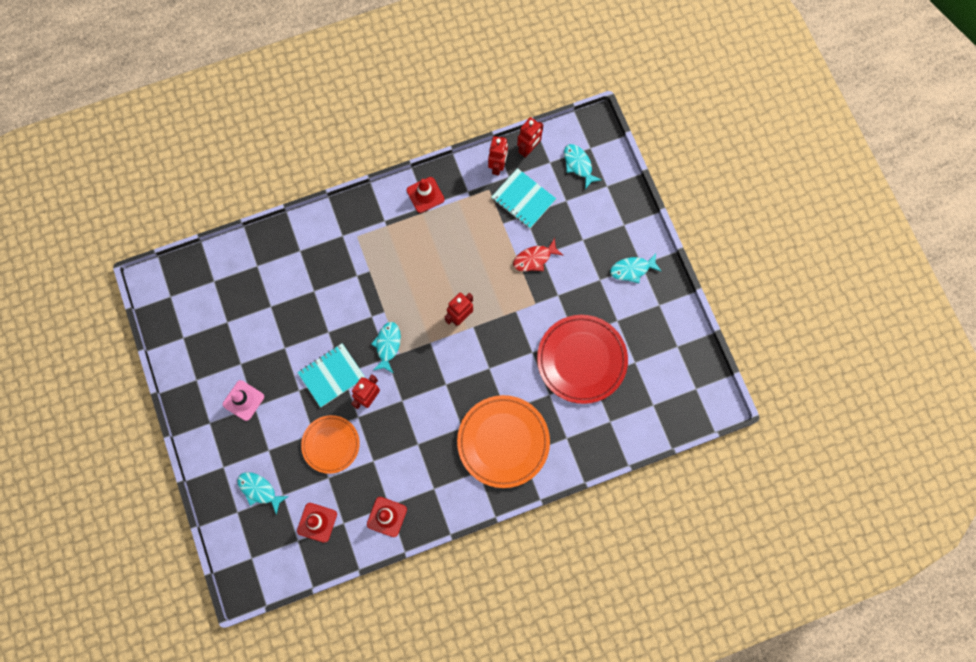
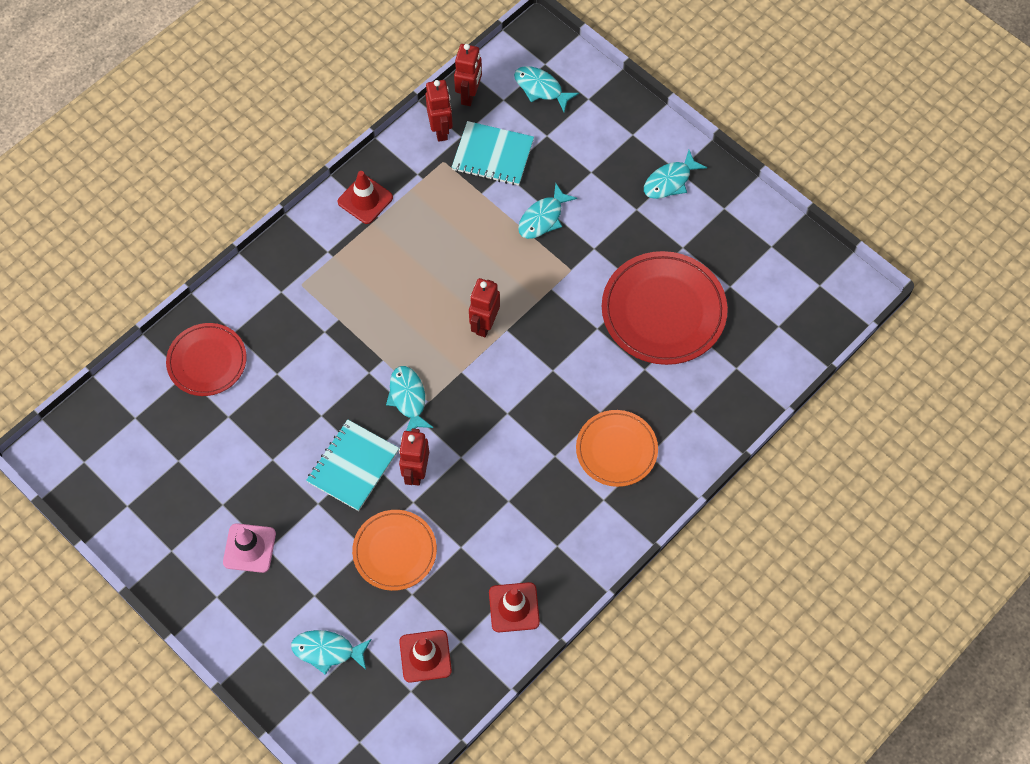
camera: 25 degrees left, 10 degrees down
orange plate [457,395,550,488] -> orange plate [576,410,658,487], size x0.63
red fish [513,238,564,271] -> turquoise fish [518,183,577,239]
none -> red plate [166,323,247,396]

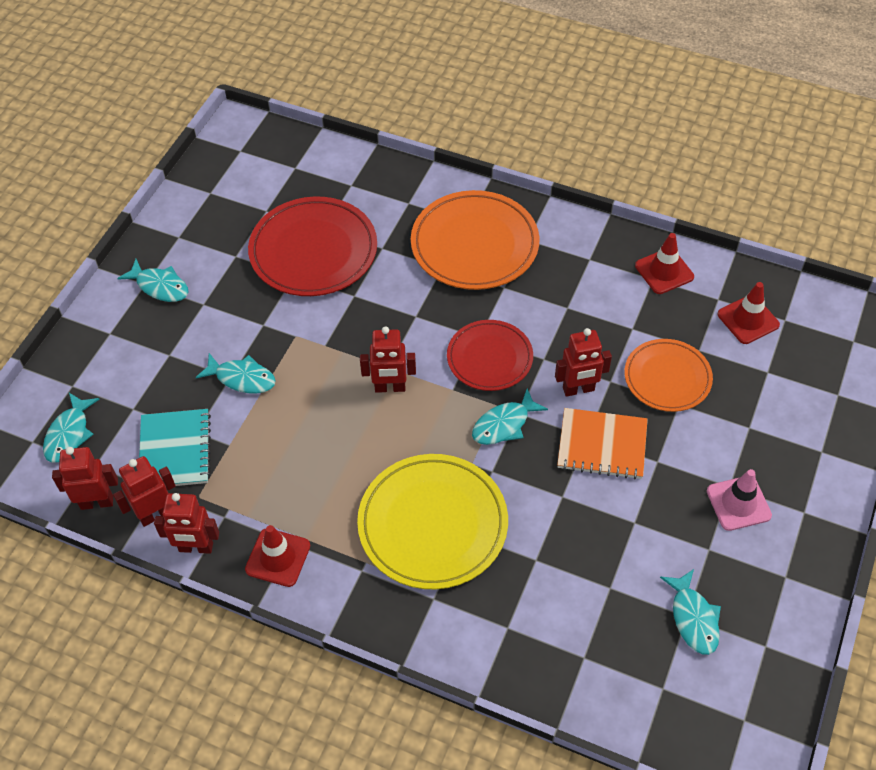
camera: 110 degrees left, 10 degrees down
red plate [166,323,247,396] -> red plate moved to [447,320,533,391]
turquoise fish [291,630,371,675] -> turquoise fish moved to [660,569,721,655]
turquoise notebook [306,419,399,511] -> orange notebook [557,408,648,479]
orange plate [576,410,658,487] -> orange plate [411,190,539,290], size x1.59
none -> red robot [154,493,219,554]
none -> yellow plate [357,454,508,589]

